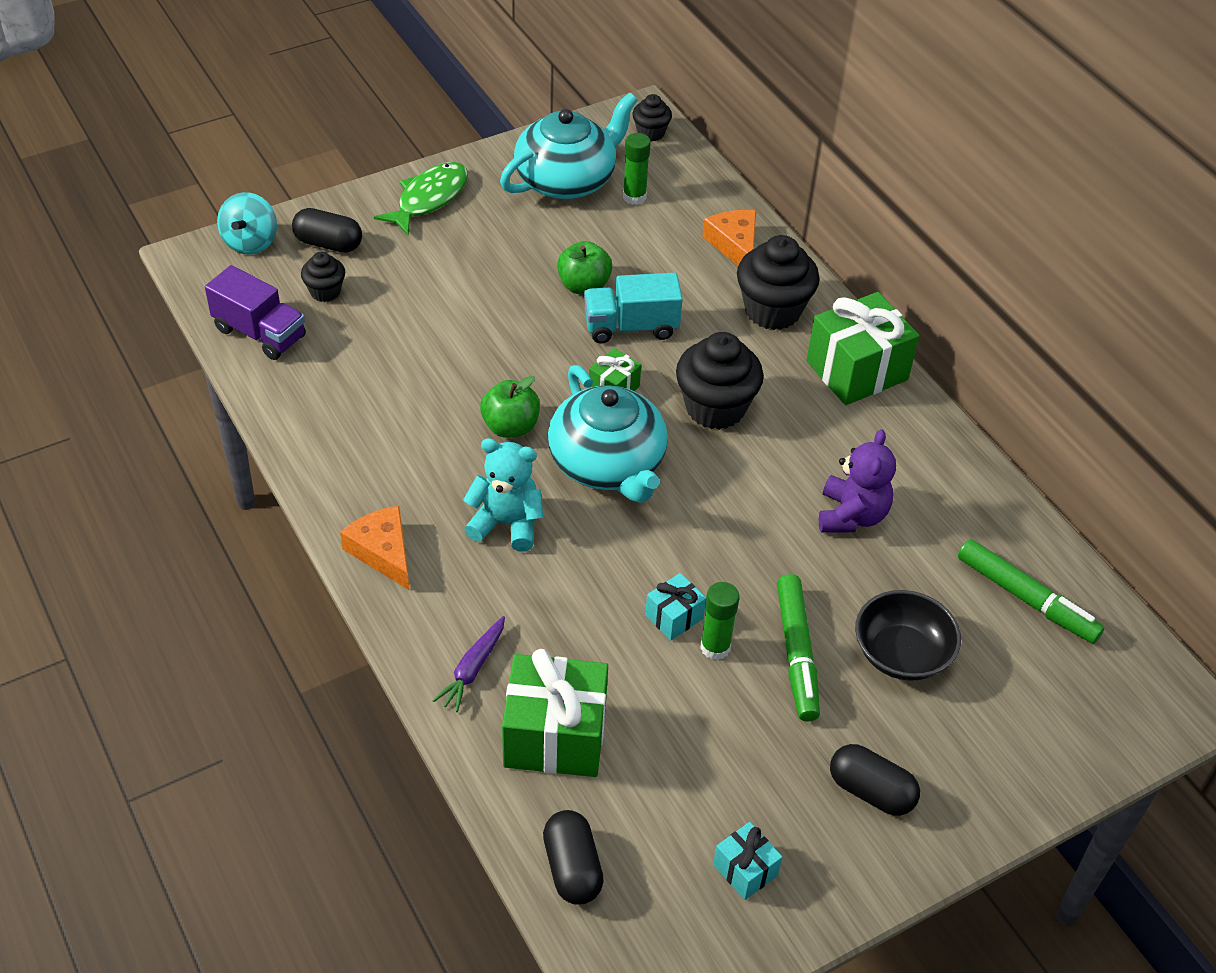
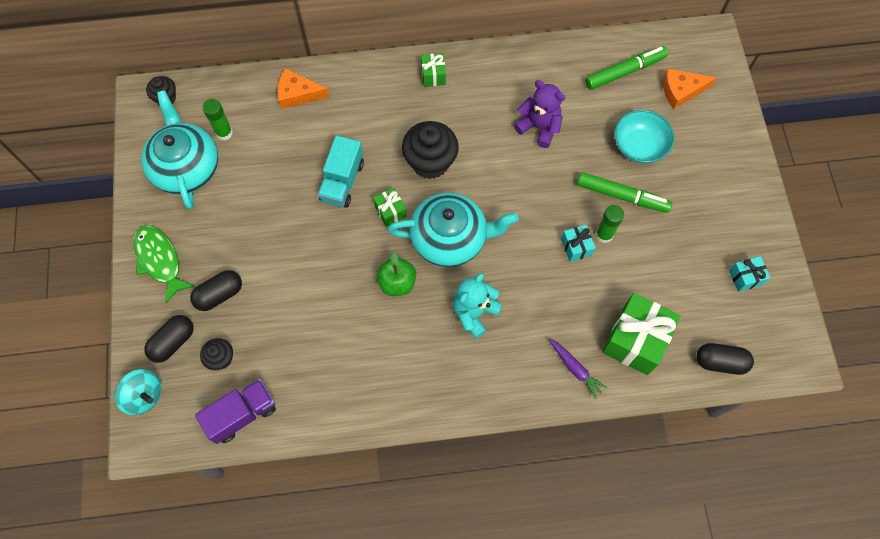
camera: 65 degrees left, 20 degrees up
orange cheese [340,506,410,591] -> orange cheese moved to [663,68,717,109]
green apple [557,241,612,295] -> none
black cupcake [737,235,820,330] -> none
green gift [806,292,919,405] -> green gift [421,53,446,87], size x0.50
black capsule [830,744,920,816] -> black capsule moved to [190,270,242,311]
black bowl [855,590,961,681] -> turquoise bowl [614,110,674,163]

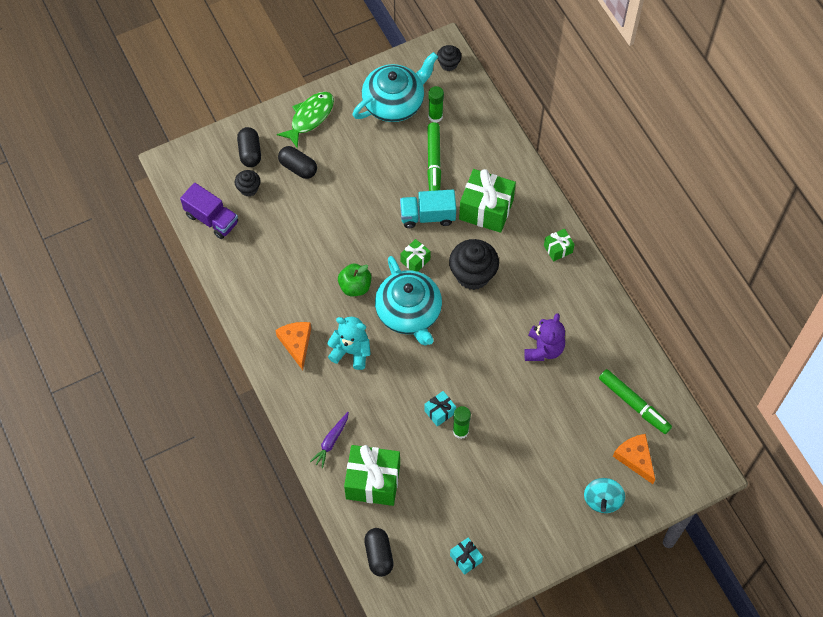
camera: 70 degrees right, 5 degrees down
turquoise spinning top [115,369,162,415] -> turquoise spinning top moved to [584,478,625,513]
black capsule [144,315,193,363] -> black capsule turned 60 degrees clockwise [237,127,261,167]
orange cheese [278,68,329,109] -> orange cheese moved to [275,322,311,370]
green marker [577,172,672,213] -> green marker moved to [427,122,441,191]
turquoise bowl [614,110,674,163] -> none
none -> green gift [459,169,516,233]

